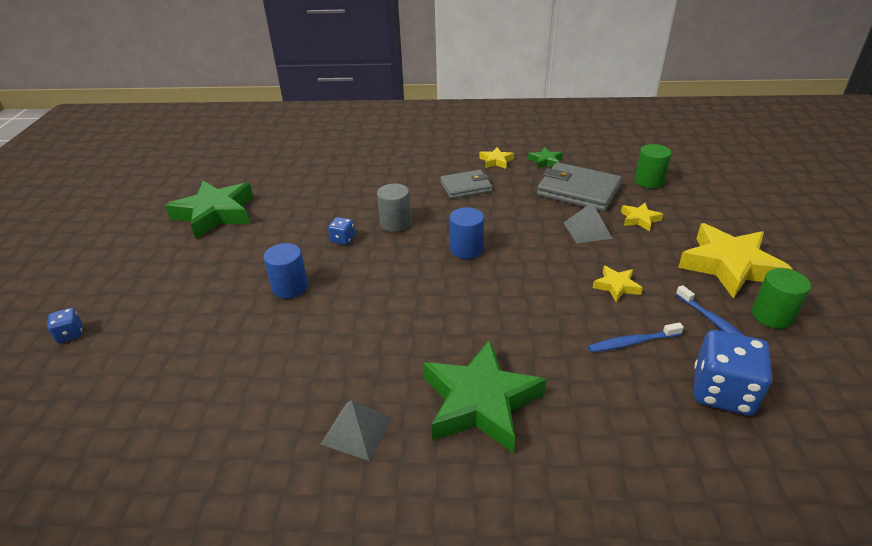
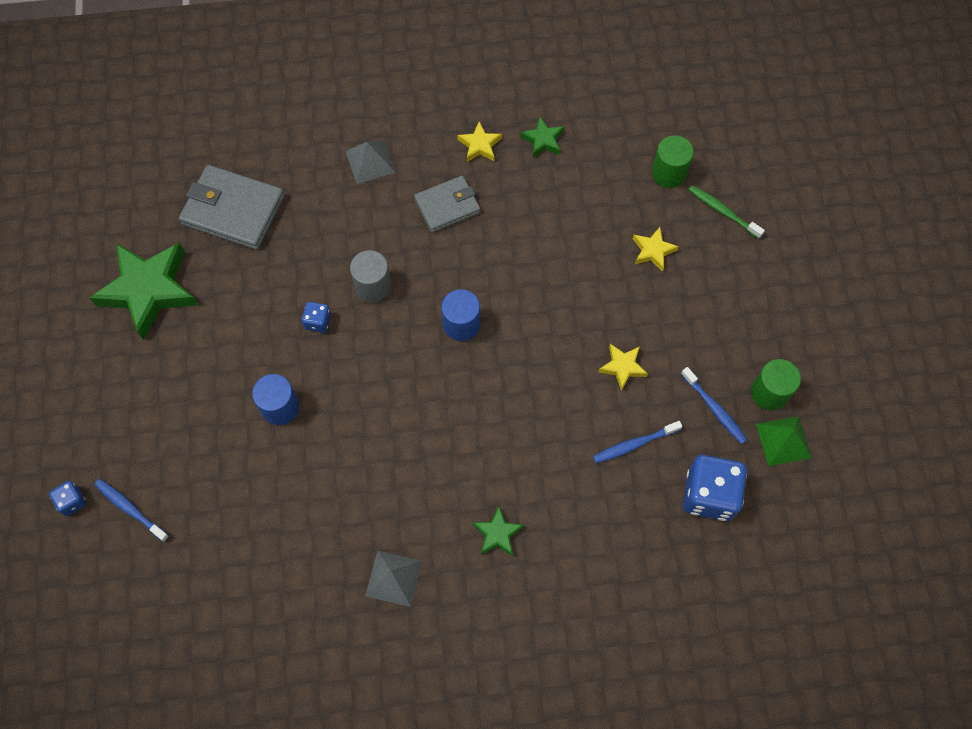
camera: 10 degrees left, 30 degrees up
green star [423,340,547,453] -> green star [473,506,524,556], size x0.46
grey wallet [537,162,622,212] -> grey wallet moved to [179,165,285,250]
grey pyramid [564,203,613,243] -> grey pyramid moved to [346,140,396,184]
yellow star [678,223,793,299] -> none
none -> blue toothbrush [94,479,169,542]
none -> green toothbrush [689,185,765,239]
none -> green pyramid [756,416,812,466]

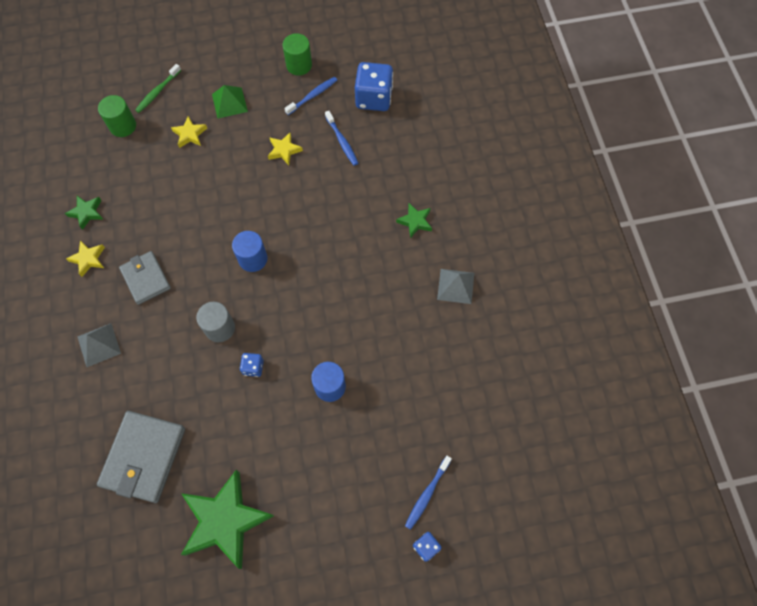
camera: 95 degrees left, 0 degrees up
green pyramid [756,416,812,466] -> green pyramid moved to [212,85,248,119]

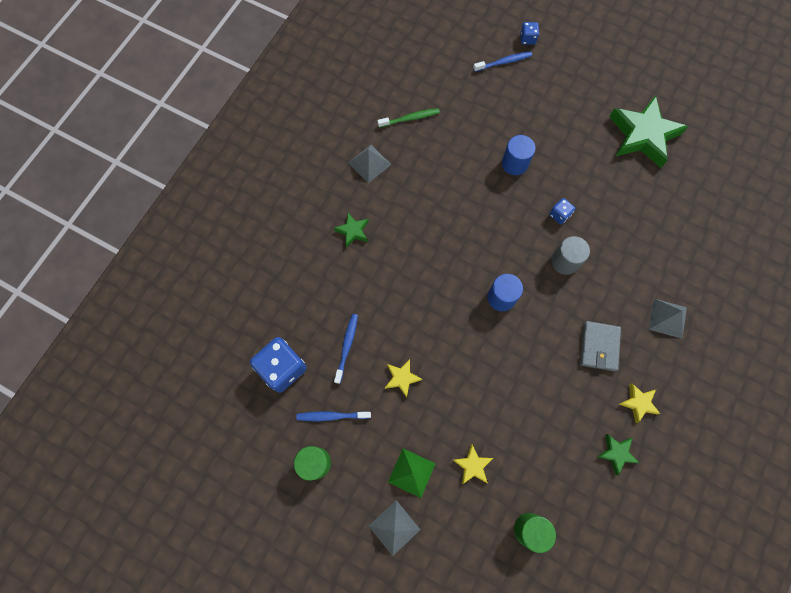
camera: 140 degrees left, 5 degrees up
grey wallet [97,411,185,503] -> none
green toothbrush [135,64,181,113] -> green toothbrush moved to [377,108,440,128]
none -> grey pyramid [369,500,421,556]

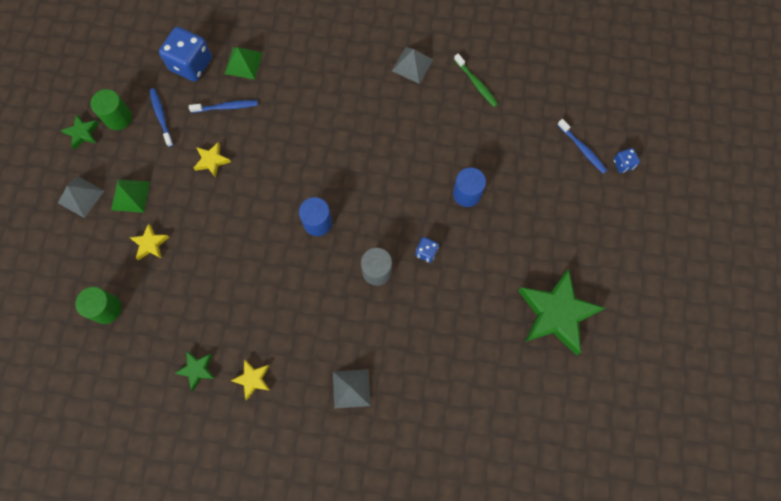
camera: 70 degrees right, 0 degrees up
green star [334,213,369,248] -> green star moved to [61,114,99,150]
grey wallet [580,321,621,372] -> none
none -> green pyramid [225,47,263,79]

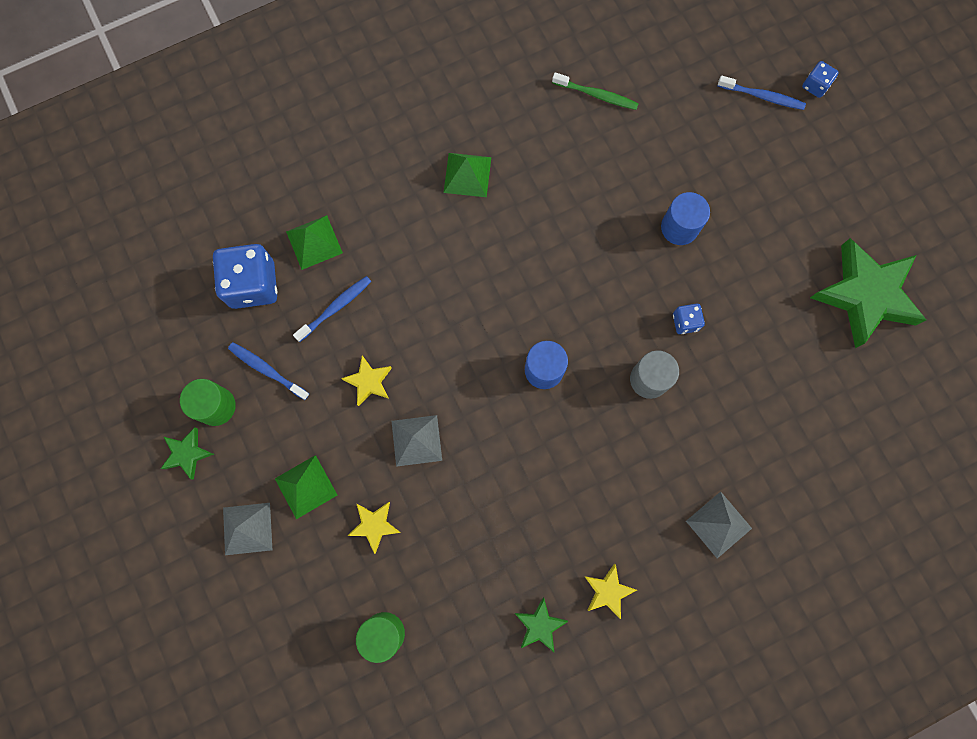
camera: 35 degrees left, 5 degrees up
grey pyramid [392,47,434,84] -> grey pyramid moved to [392,415,442,467]
none -> green pyramid [444,153,491,197]

